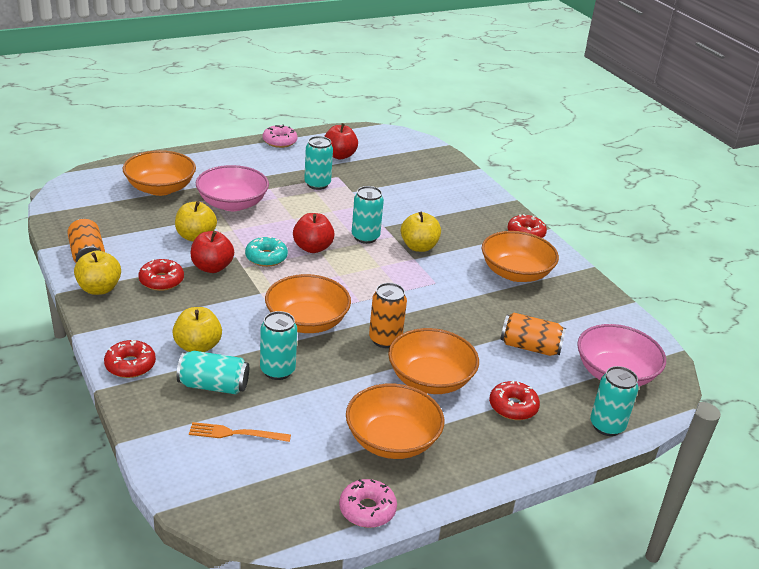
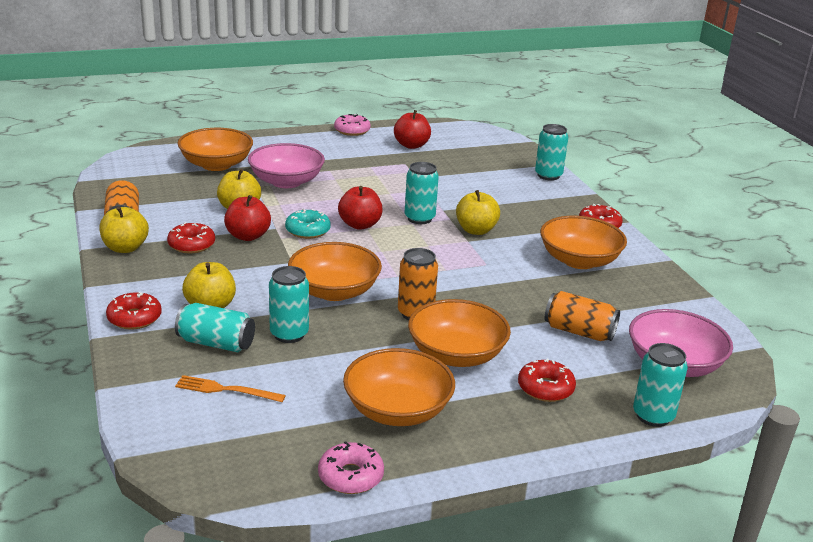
camera: 10 degrees right, 5 degrees down
turquoise can [304,136,333,190] -> turquoise can moved to [535,124,568,181]

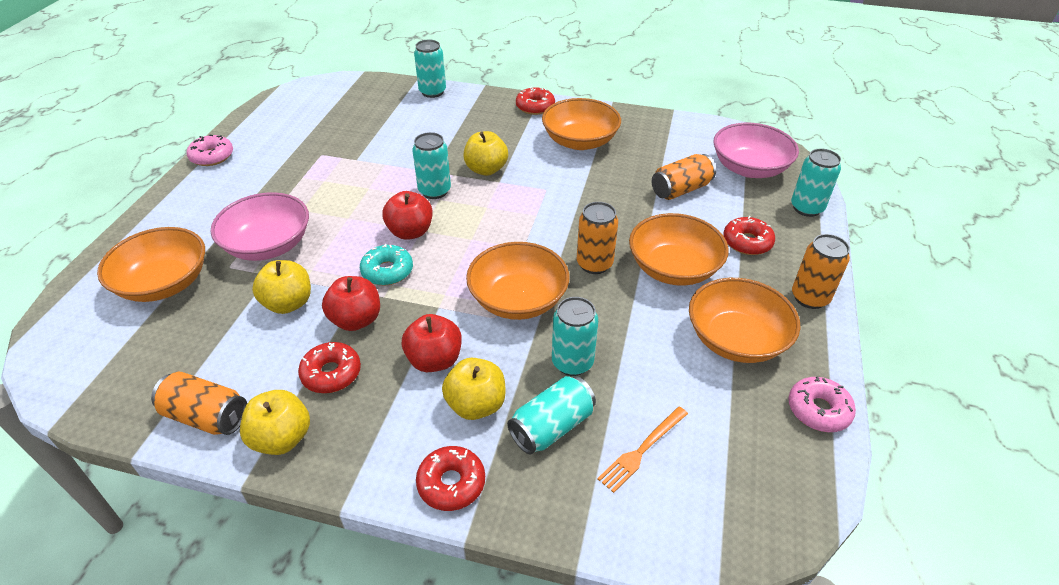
camera: 55 degrees left, 15 degrees up
red apple [394,110,431,149] -> red apple moved to [402,314,462,372]
none -> orange can [792,234,850,309]

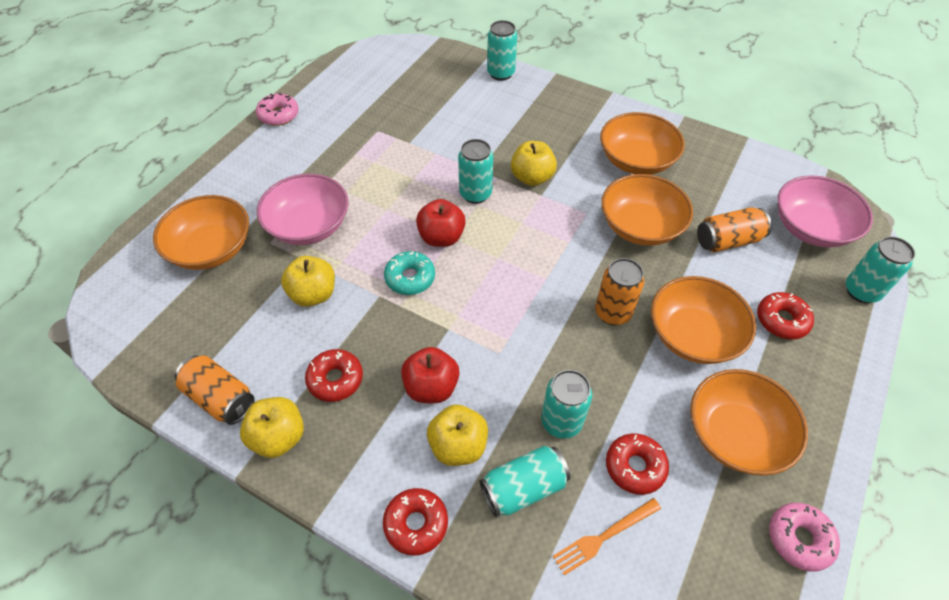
camera: 15 degrees right, 10 degrees up
red apple [322,276,380,331] -> none
orange bowl [466,242,569,320] -> orange bowl moved to [601,174,693,246]
red donut [516,87,555,115] -> red donut moved to [606,433,669,495]
orange can [792,234,850,309] -> none

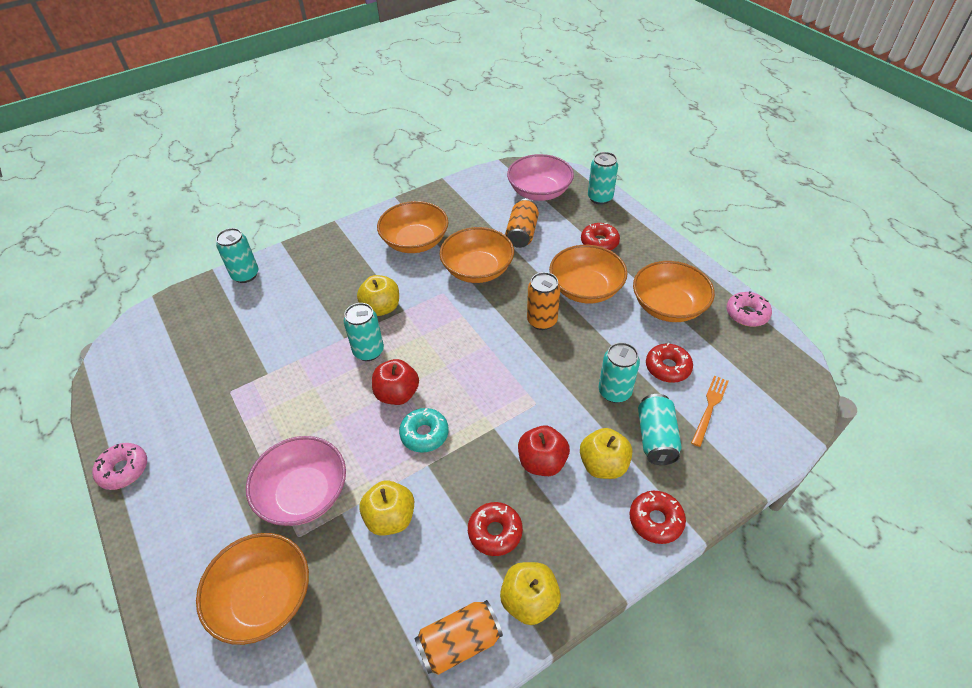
camera: 60 degrees left, 5 degrees down
orange fork [553,498,661,575] -> orange fork turned 150 degrees counterclockwise [691,376,729,447]

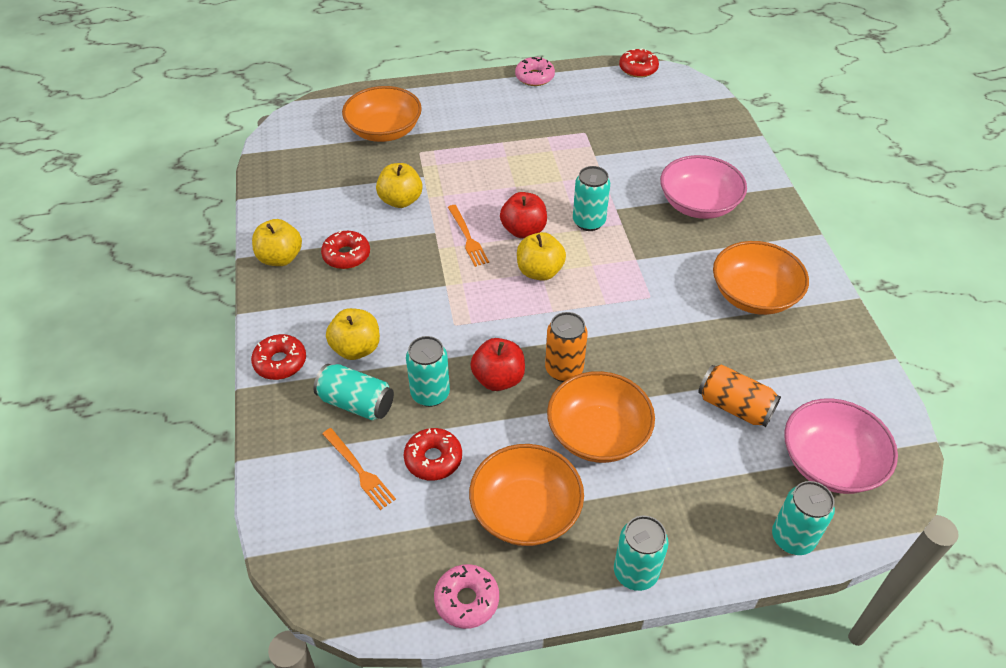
camera: 110 degrees right, 0 degrees up
turquoise can [216,228,258,283] -> turquoise can moved to [614,516,669,591]
pink bowl [246,436,346,526] -> pink bowl moved to [660,155,747,219]
yellow apple [357,275,399,316] -> yellow apple moved to [517,232,566,281]
turquoise donut [399,408,449,453] -> orange fork [448,205,489,267]
orange can [414,600,503,675] -> none
orange bowl [439,227,514,283] -> none
red apple [518,426,570,476] -> red apple moved to [470,338,525,391]
red donut [581,223,620,251] -> red donut moved to [619,48,659,78]

